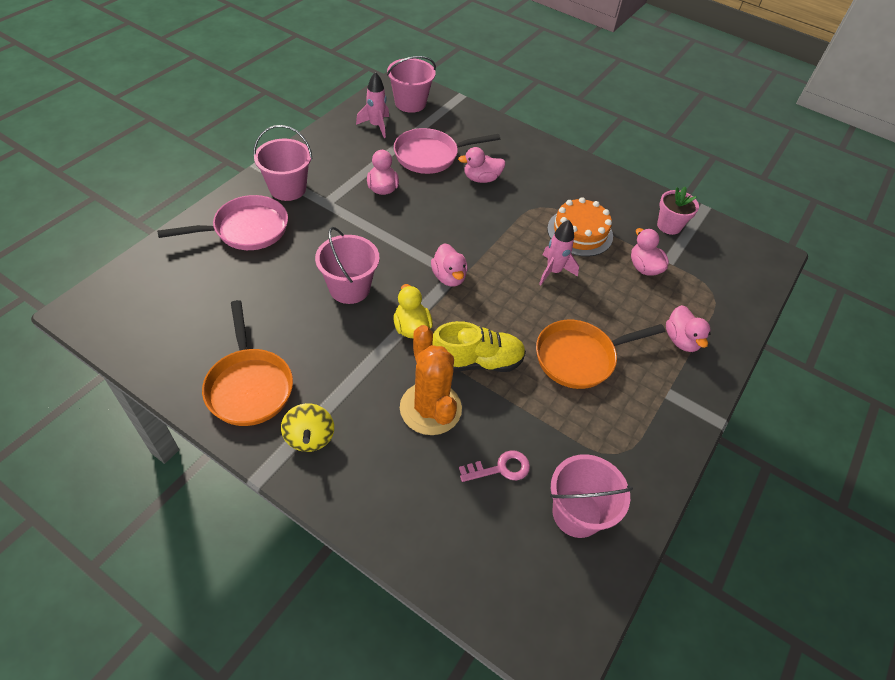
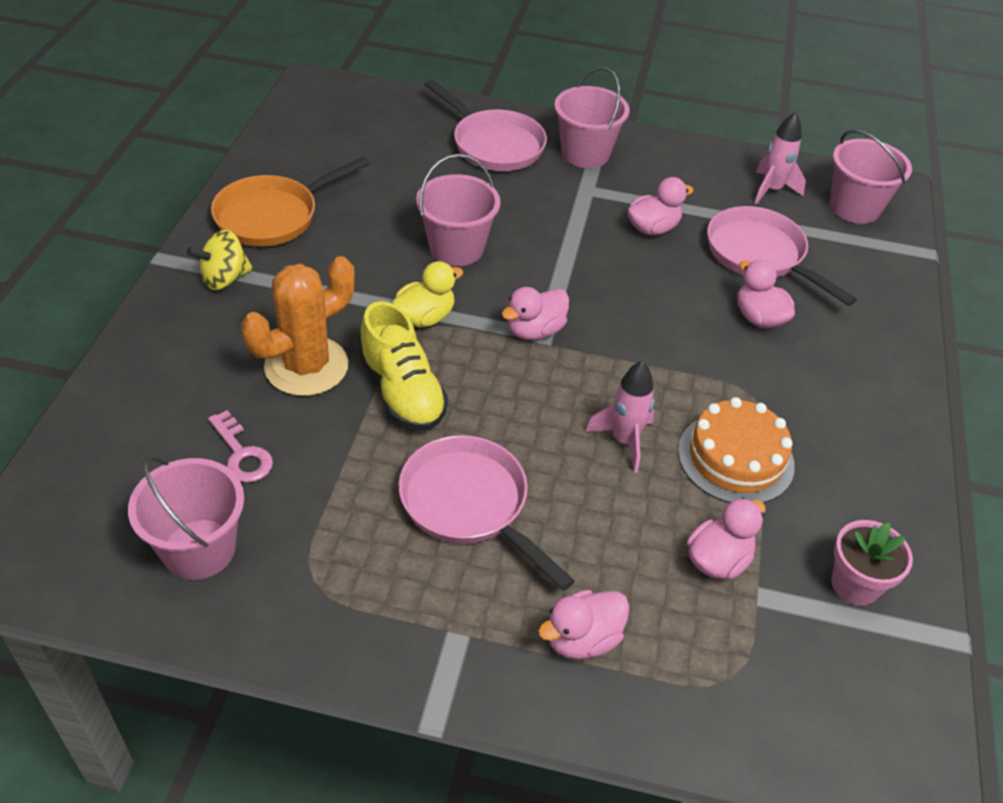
camera: 70 degrees right, 5 degrees down
orange pan [536,320,665,389] -> pink pan [399,435,575,591]

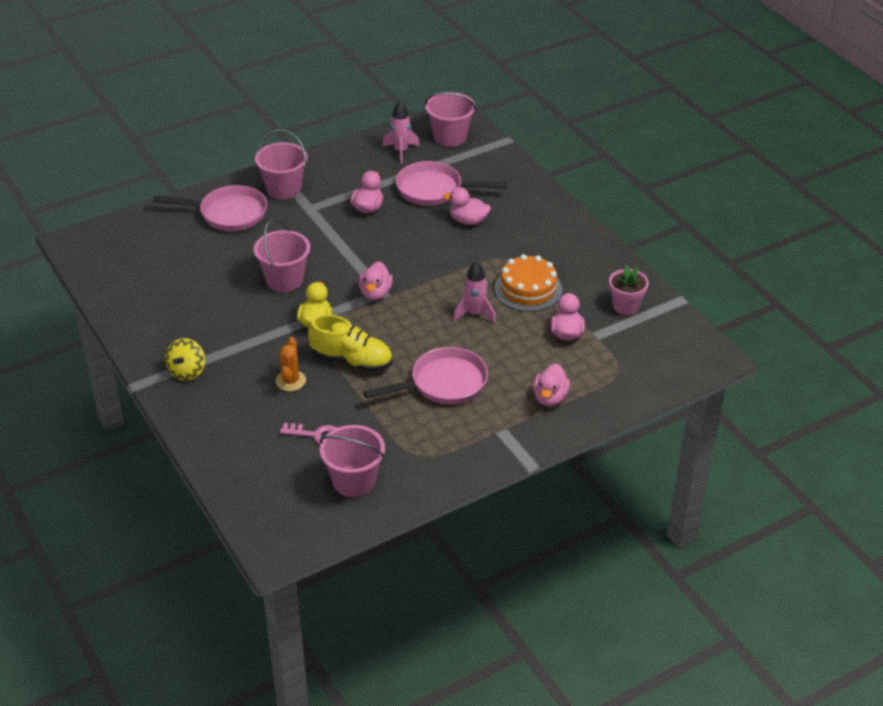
camera: 40 degrees left, 5 degrees down
orange pan [211,157,370,247] -> none
orange cactus [241,256,355,396] -> orange cactus [276,337,306,391], size x0.56
pink pan [399,435,575,591] -> pink pan turned 150 degrees clockwise [363,347,488,404]

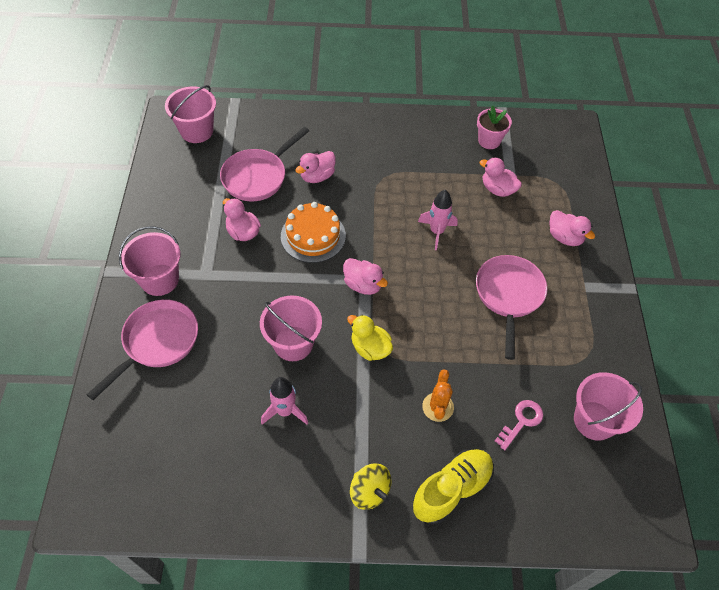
camera: 60 degrees left, 15 degrees up
orange cactus [276,337,306,391] -> orange cactus turned 60 degrees clockwise [422,369,454,422]
yellow shoe [308,315,392,372] -> yellow shoe moved to [413,449,494,524]
pink rocket [382,100,420,164] -> pink rocket moved to [261,377,308,425]
orange cake [494,254,562,312] -> orange cake moved to [281,202,346,263]

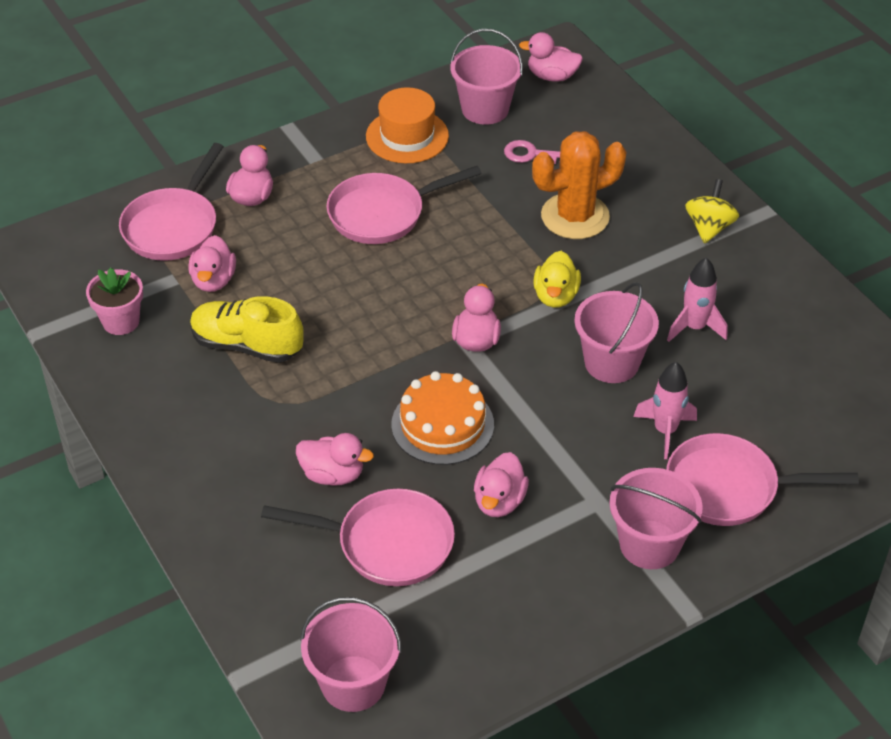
camera: 120 degrees left, 10 degrees down
yellow shoe [413,449,494,524] -> yellow shoe moved to [190,296,304,363]
pink rocket [418,190,458,250] -> pink rocket moved to [633,362,697,459]
orange cactus [422,369,454,422] -> orange cactus [532,131,627,239], size x1.78
none -> pink pan [119,143,224,261]
none -> orange hat [366,87,449,163]
none -> pink duck [519,32,583,82]

